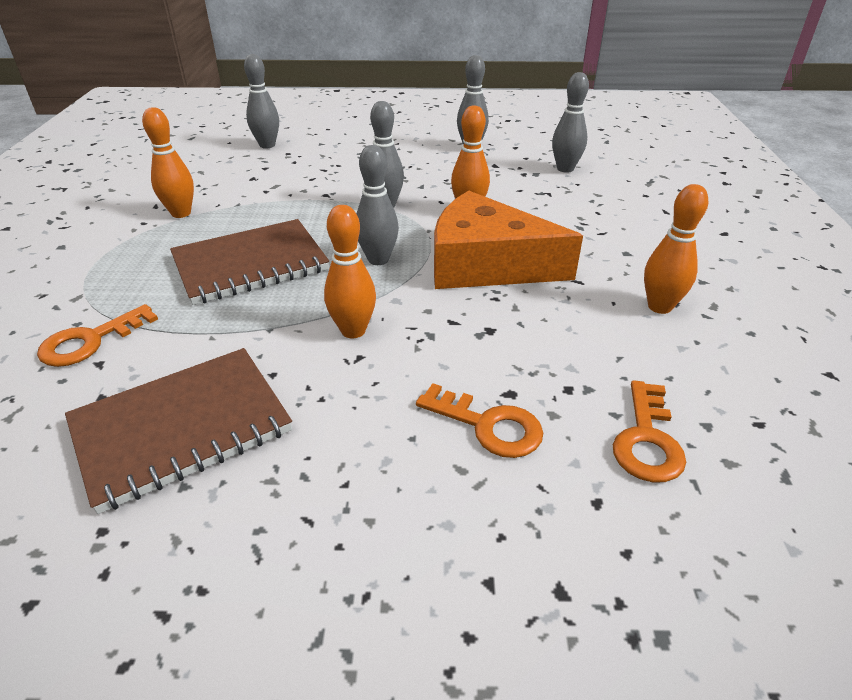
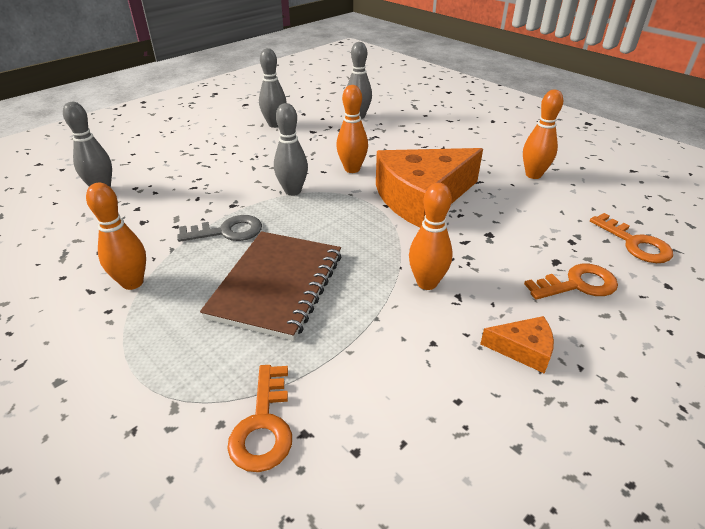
camera: 45 degrees left, 0 degrees up
brown notebook [65,348,292,514] -> none
grey bowling pin [356,145,399,265] -> none
none -> grey key [177,215,262,242]
none -> orange cheese [480,316,554,374]

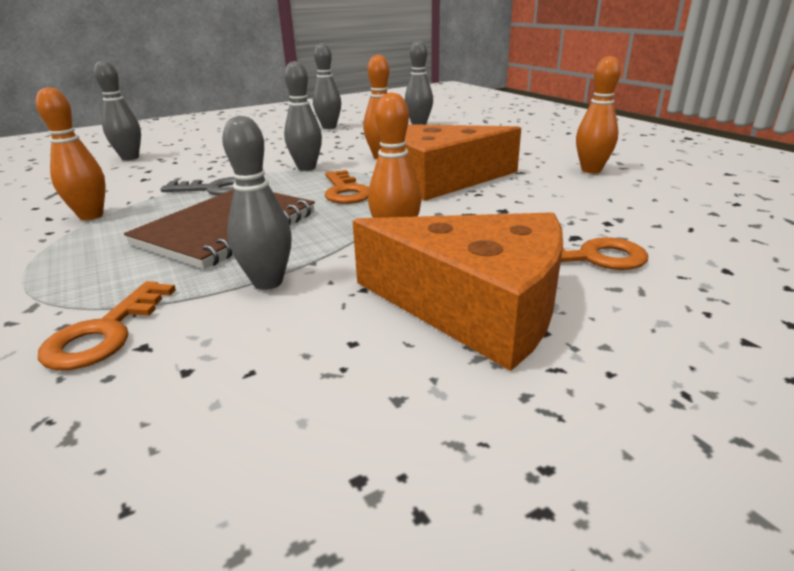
camera: 15 degrees right, 10 degrees down
orange cheese [480,316,554,374] -> orange cheese [353,212,563,371], size x2.31
orange key [590,213,673,263] -> orange key moved to [325,170,369,204]
none -> grey bowling pin [222,116,292,290]

